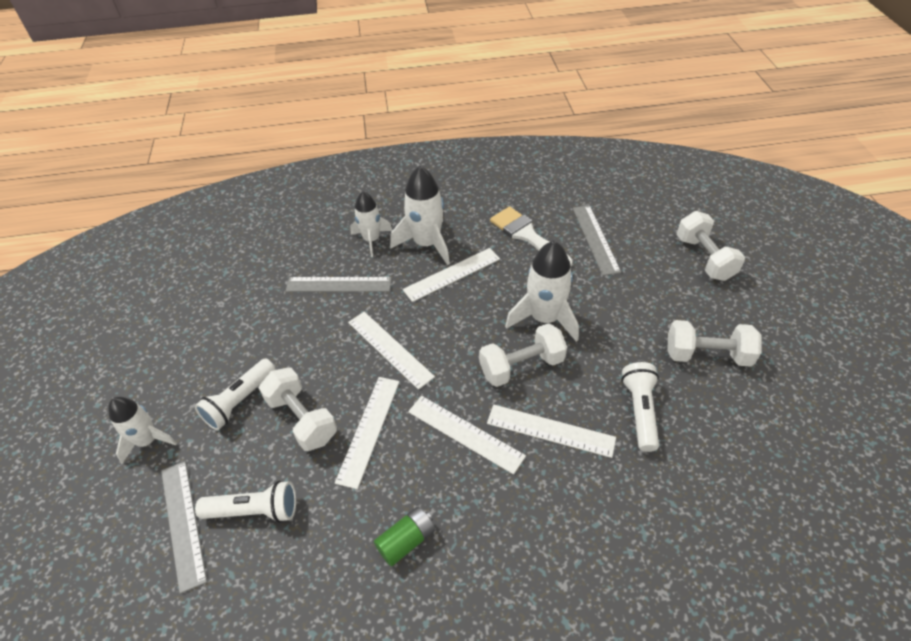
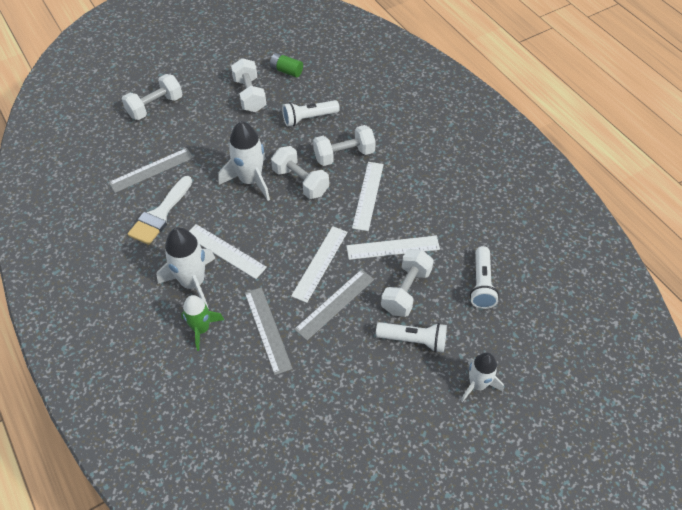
camera: 115 degrees left, 5 degrees up
grey ruler [161,461,207,594] -> grey ruler moved to [294,269,374,340]
white flashlight [195,481,296,523] -> white flashlight turned 150 degrees counterclockwise [470,246,499,309]
white rocket [350,191,393,257] -> green rocket [181,295,224,351]
green battery [374,507,435,567] -> green battery moved to [270,53,303,78]
white ruler [487,404,616,458] -> white dumbbell [313,125,376,166]

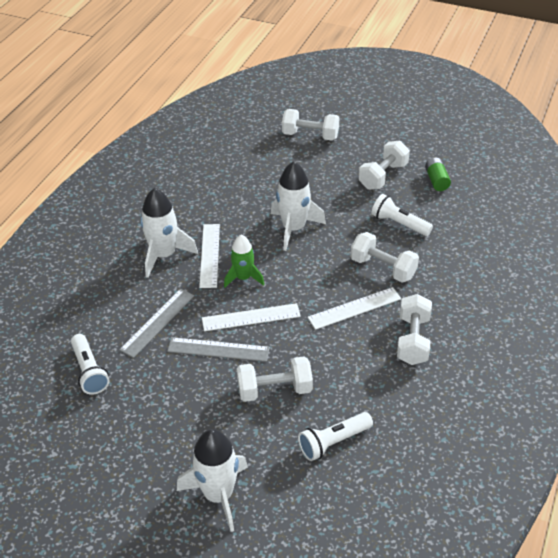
camera: 55 degrees right, 10 degrees down
grey ruler [109,148,194,193] -> none
white brush [128,176,192,245] -> none
green rocket [181,295,224,351] -> green rocket moved to [224,235,264,288]
white dumbbell [271,146,329,199] -> white dumbbell moved to [397,294,432,365]
white ruler [347,236,440,260] -> none
white flashlight [376,322,447,353] -> white flashlight moved to [71,334,110,395]
white rocket [461,353,504,402] -> white rocket [177,429,248,532], size x1.52

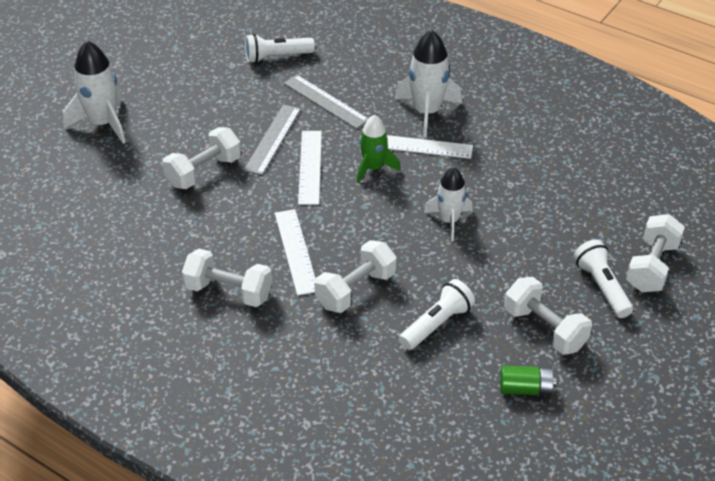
camera: 100 degrees right, 0 degrees up
white dumbbell [237,356,313,402] -> white dumbbell turned 45 degrees clockwise [162,127,241,189]
white rocket [271,161,326,251] -> white rocket [424,167,473,241], size x0.66
white flashlight [298,412,373,461] -> white flashlight moved to [574,239,633,318]

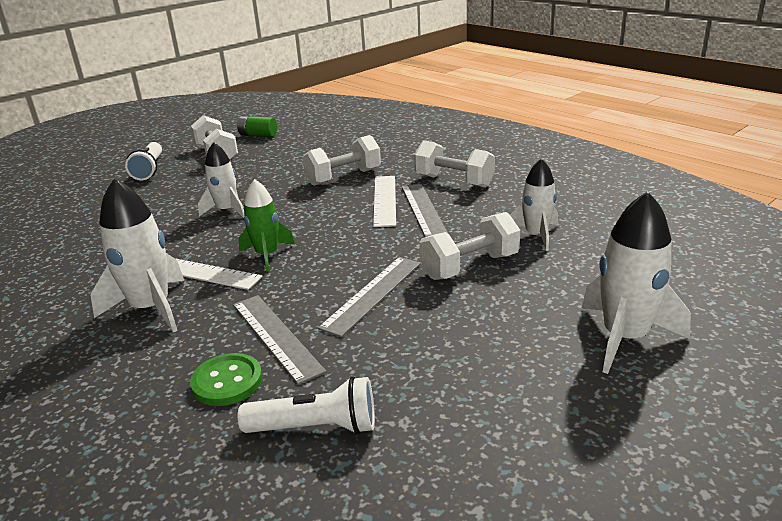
camera: 165 degrees left, 15 degrees down
white ruler [298,131,322,205] -> none
white flashlight [399,279,475,350] -> none
white dumbbell [626,214,685,292] -> none
none -> green button [190,353,262,406]
none -> grey ruler [401,184,448,237]
none -> white rocket [510,158,558,251]

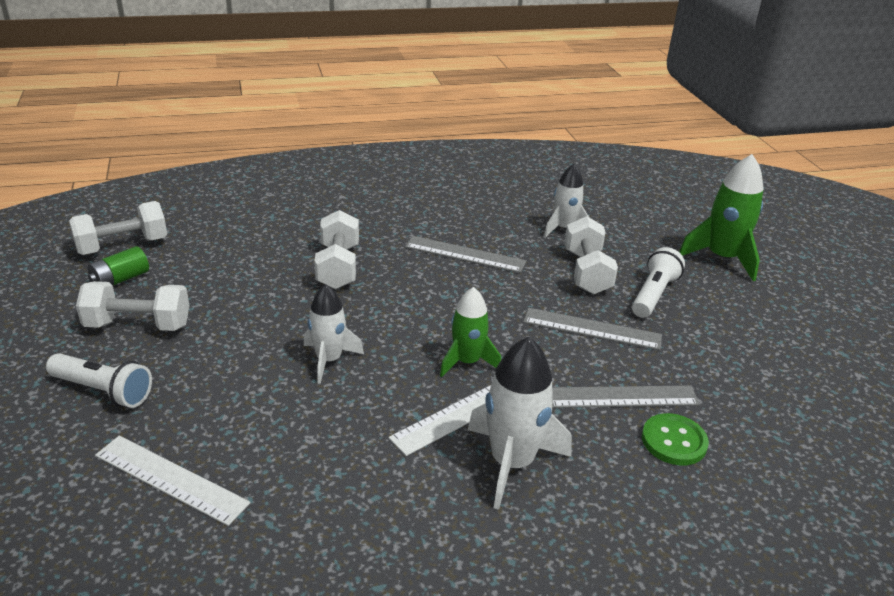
camera: 65 degrees left, 5 degrees up
white flashlight [238,376,375,434] -> white flashlight moved to [632,247,685,318]
grey ruler [318,257,421,337] -> grey ruler turned 45 degrees counterclockwise [523,308,662,350]
white ruler [373,176,396,227] -> white ruler moved to [95,436,250,526]
white dumbbell [414,140,495,188] -> white dumbbell moved to [69,201,167,255]
white rocket [582,191,691,374] -> green rocket [679,154,764,281]

